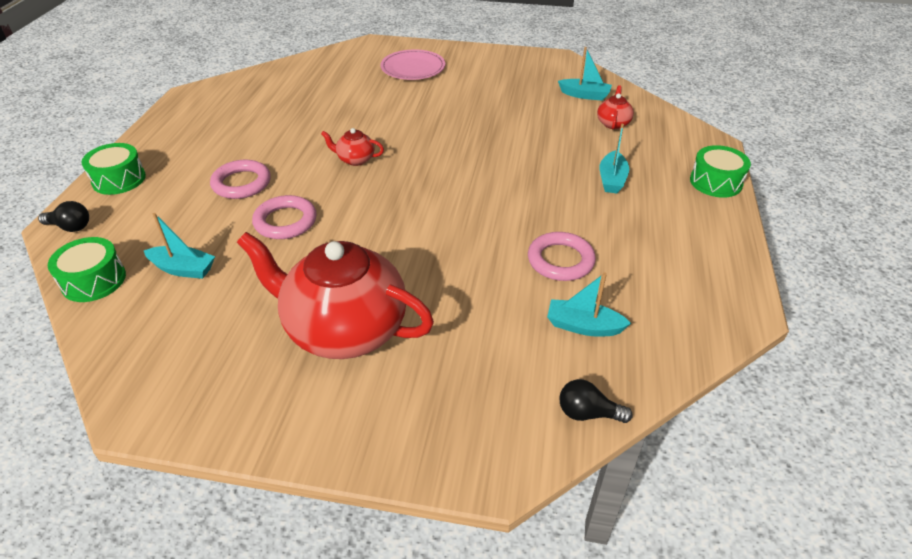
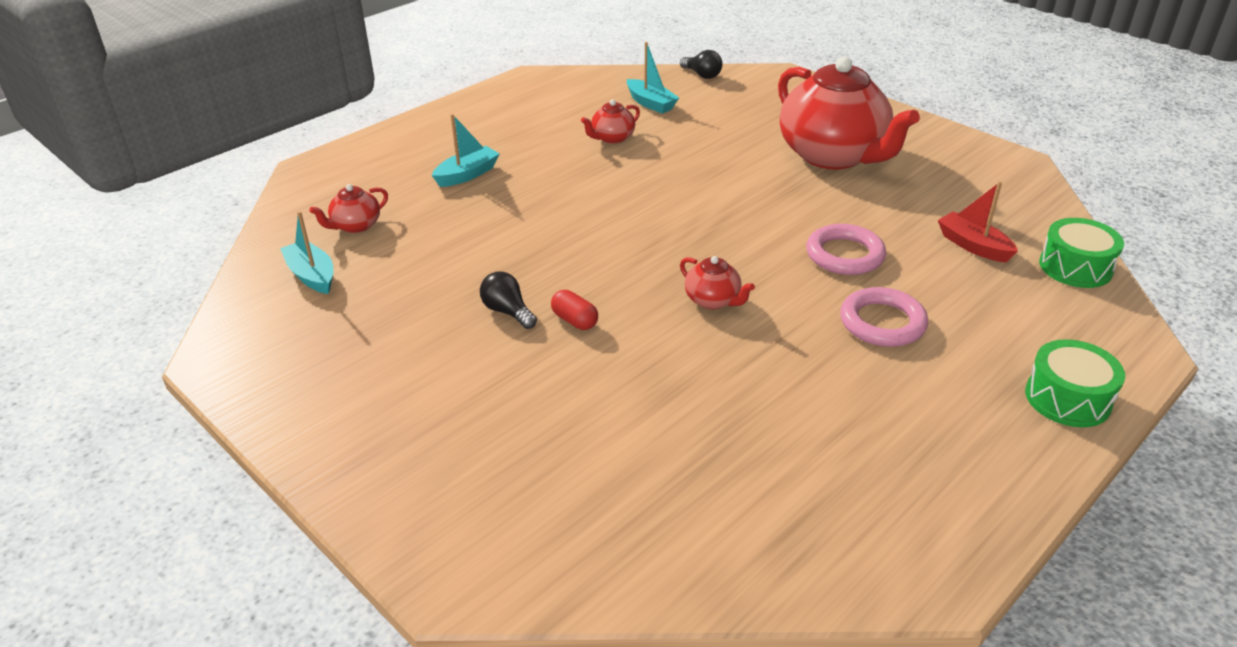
camera: 145 degrees left, 5 degrees down
black light bulb [38,201,89,232] -> black light bulb moved to [480,271,537,329]
turquoise boat [144,213,215,279] -> red boat [938,182,1018,262]
pink plate [380,49,445,80] -> none
pink ring [528,232,596,281] -> red teapot [581,100,640,144]
green drum [690,145,751,198] -> none
none -> red capsule [551,290,598,330]

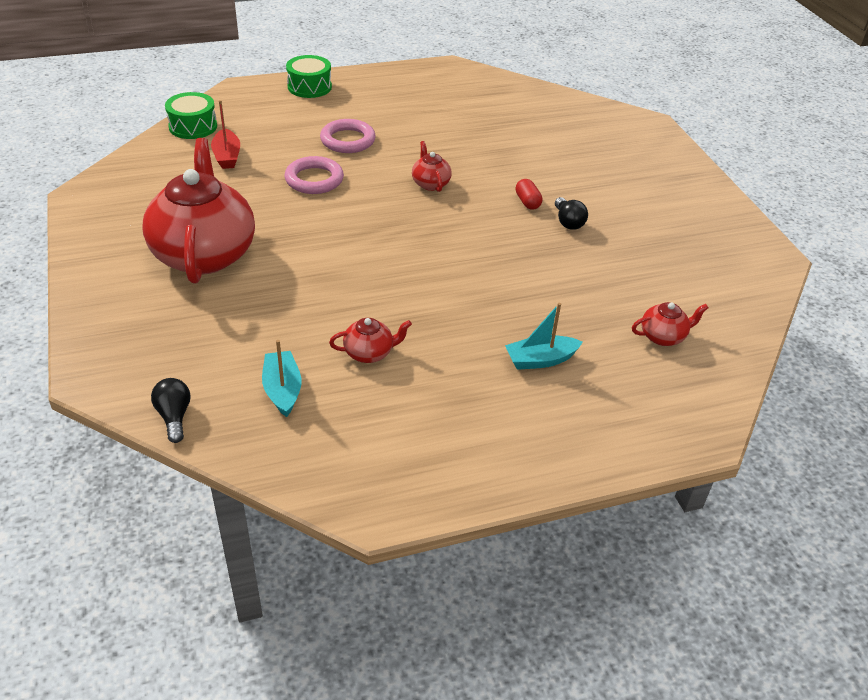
camera: 155 degrees left, 5 degrees up
turquoise boat [280,211,333,294] -> none

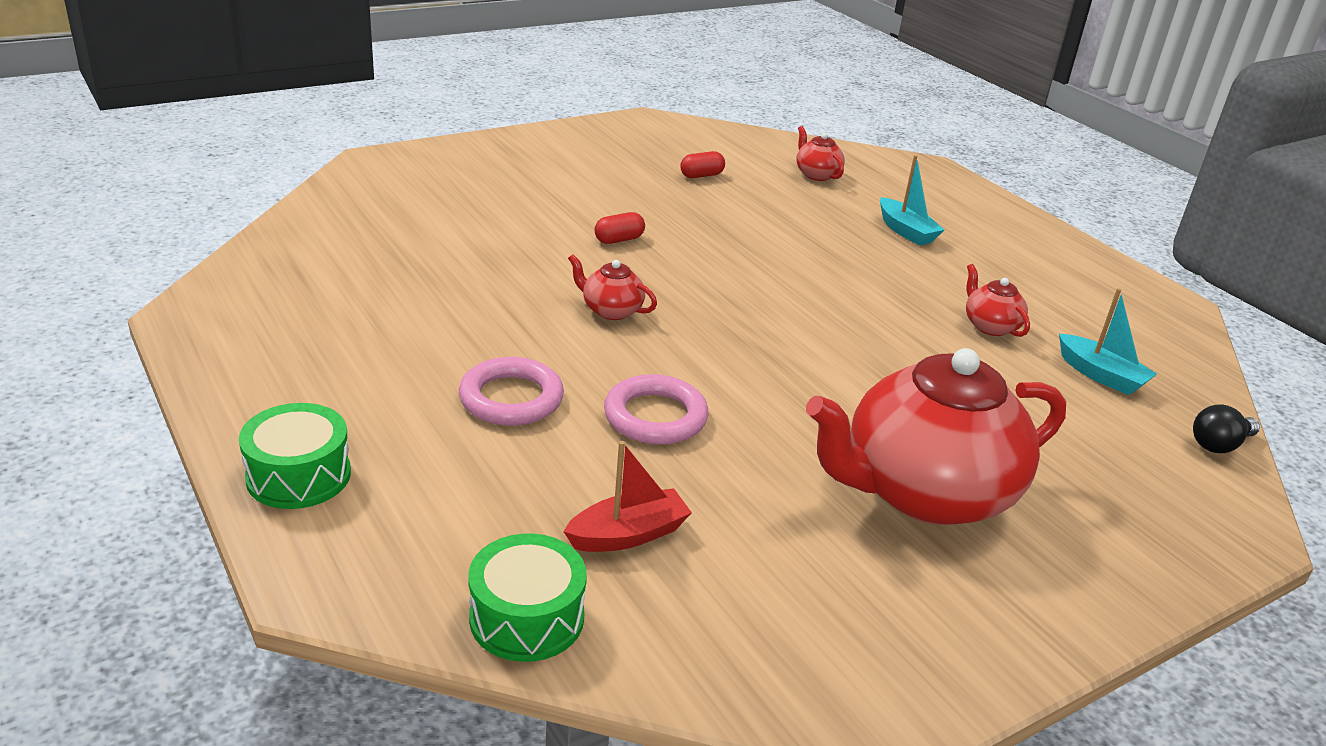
camera: 105 degrees left, 10 degrees down
turquoise boat [262,340,301,417] -> turquoise boat turned 105 degrees counterclockwise [1059,288,1157,395]
red teapot [412,141,452,192] -> red teapot turned 60 degrees clockwise [568,254,657,320]
black light bulb [555,197,588,230] -> none
none -> red capsule [680,151,725,178]

